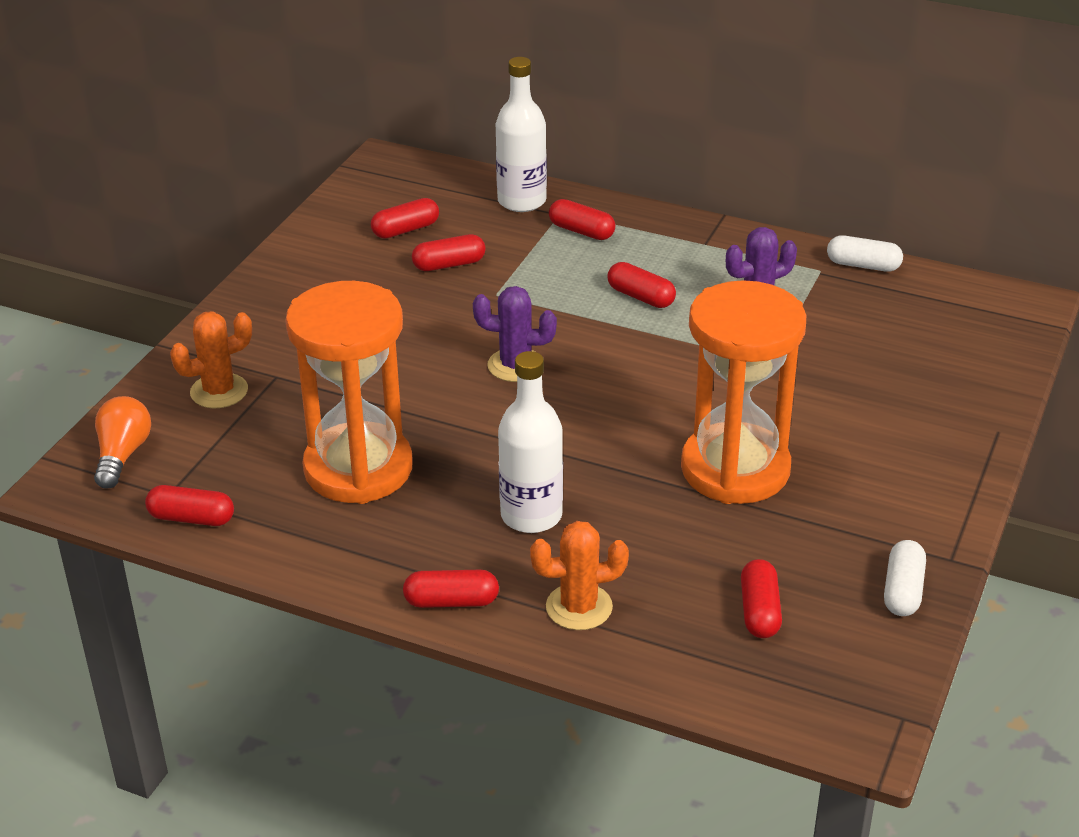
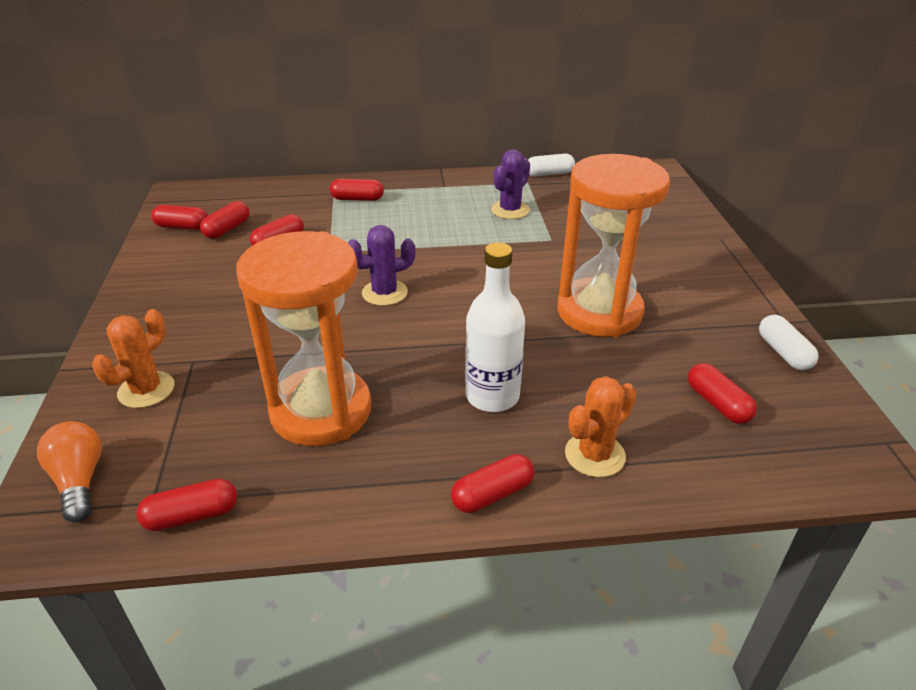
camera: 30 degrees left, 0 degrees up
white bottle [496,57,547,212] -> none
red capsule [607,262,676,308] -> red capsule moved to [151,205,208,230]

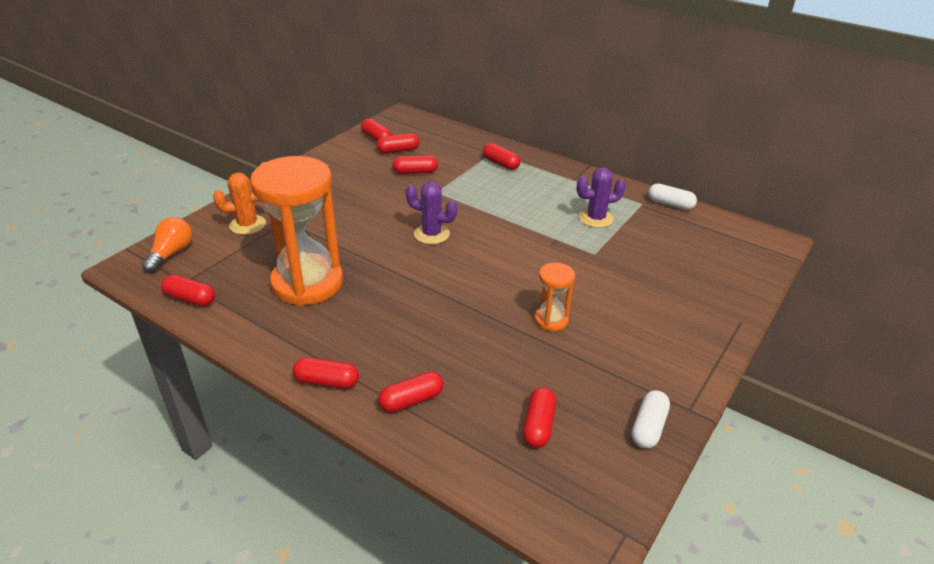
camera: 40 degrees right, 0 degrees up
white bottle [465,242,525,412] -> none
orange hourglass [557,154,670,337] -> orange hourglass [535,263,575,331], size x0.46
orange cactus [565,376,636,477] -> red capsule [378,371,443,413]

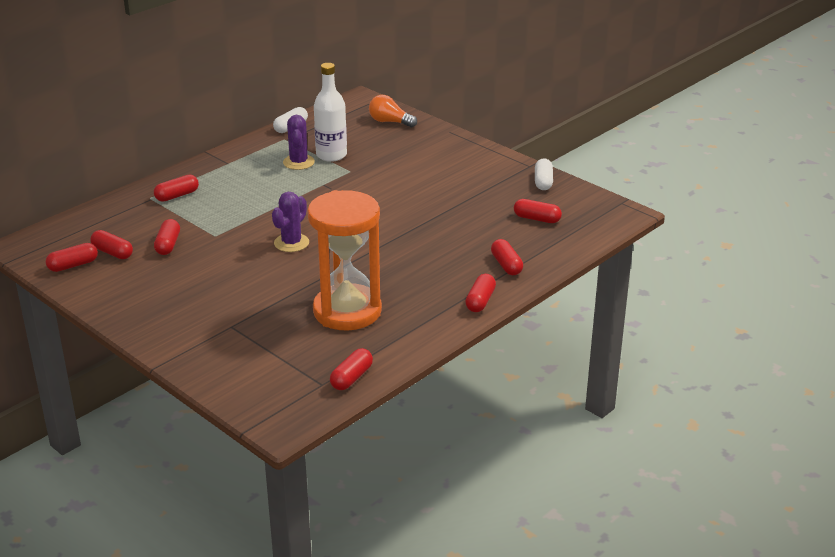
camera: 80 degrees left, 5 degrees down
orange light bulb [142,217,192,273] -> orange light bulb moved to [369,95,417,127]
orange cactus [213,173,266,235] -> none
red capsule [377,133,419,154] -> red capsule turned 45 degrees counterclockwise [90,230,133,259]
orange hourglass [535,263,575,331] -> none
white capsule [631,390,670,449] -> white capsule turned 60 degrees clockwise [535,158,553,190]
none -> white bottle [314,63,347,162]

